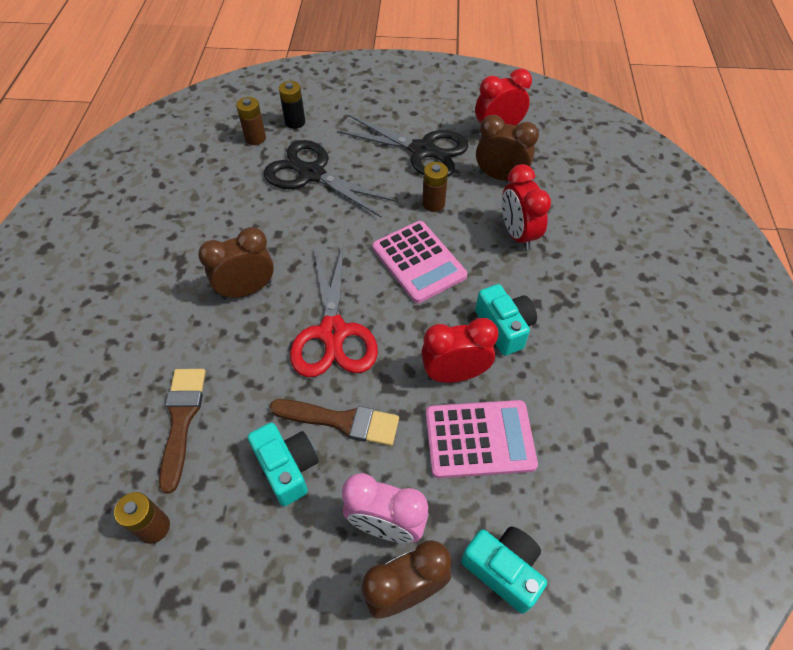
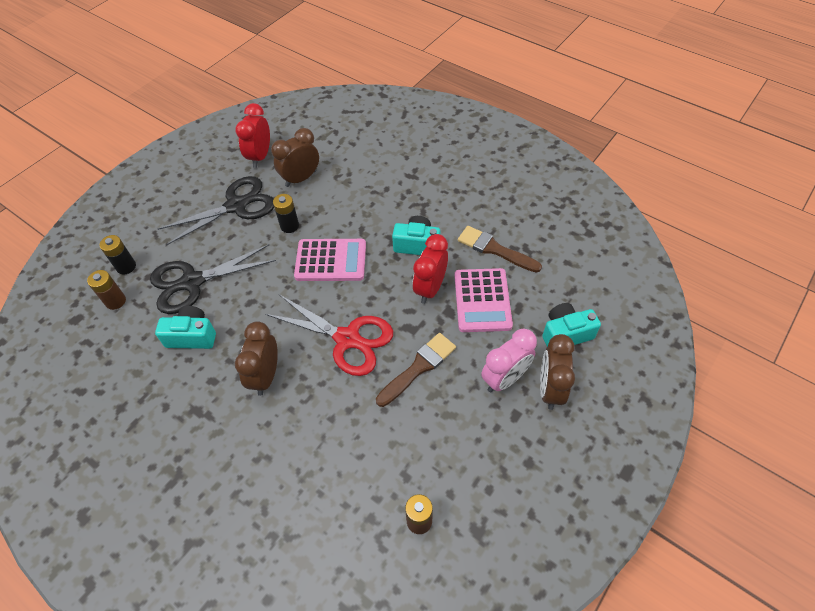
camera: 55 degrees left, 0 degrees up
brown brush [159,369,206,494] -> brown brush moved to [458,226,542,273]
turquoise camera [248,423,319,506] -> turquoise camera moved to [155,306,216,349]
brown battery [422,162,448,212] -> black battery [273,194,299,233]
pink calculator [426,400,538,478] -> pink calculator turned 150 degrees clockwise [455,268,513,332]
red clock [502,164,551,251] -> none

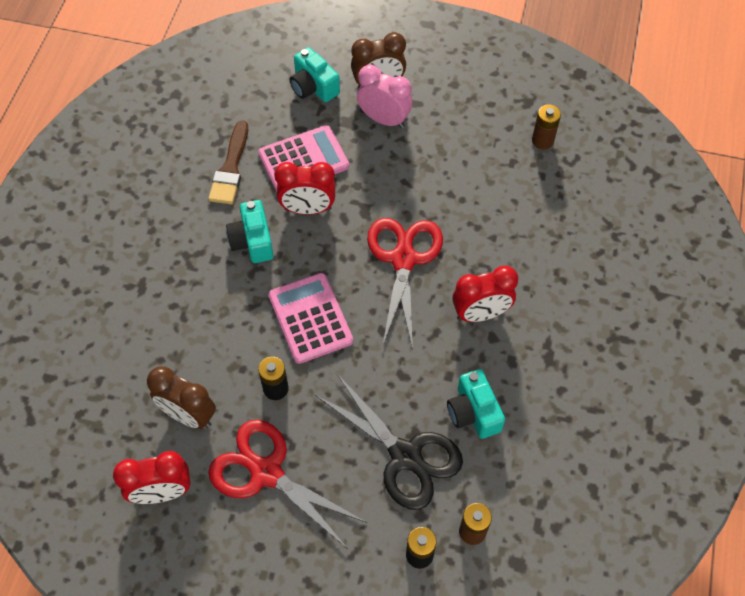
camera: 115 degrees left, 5 degrees up
black scissors [158,176,274,246] -> red scissors [208,420,367,549]
brown clock [235,321,278,396] -> red clock [453,266,518,322]
brown brush [376,333,456,407] -> none

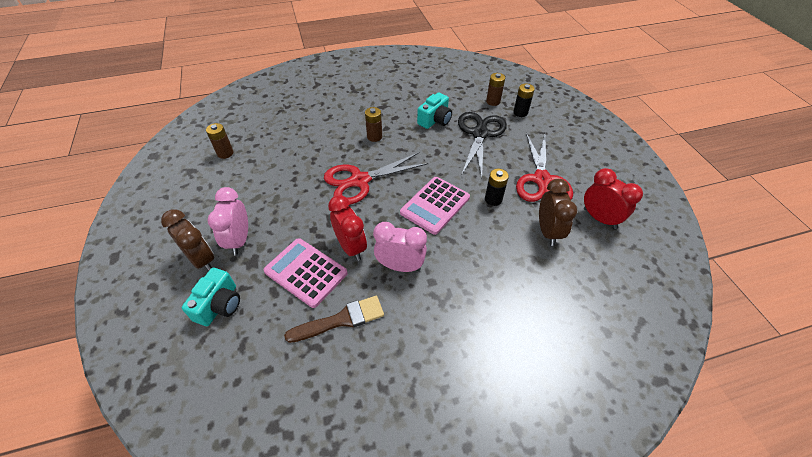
camera: 120 degrees left, 10 degrees down
turquoise camera [226,200,274,263] -> pink clock [373,222,427,272]
red clock [453,266,518,322] -> brown battery [365,107,382,142]

